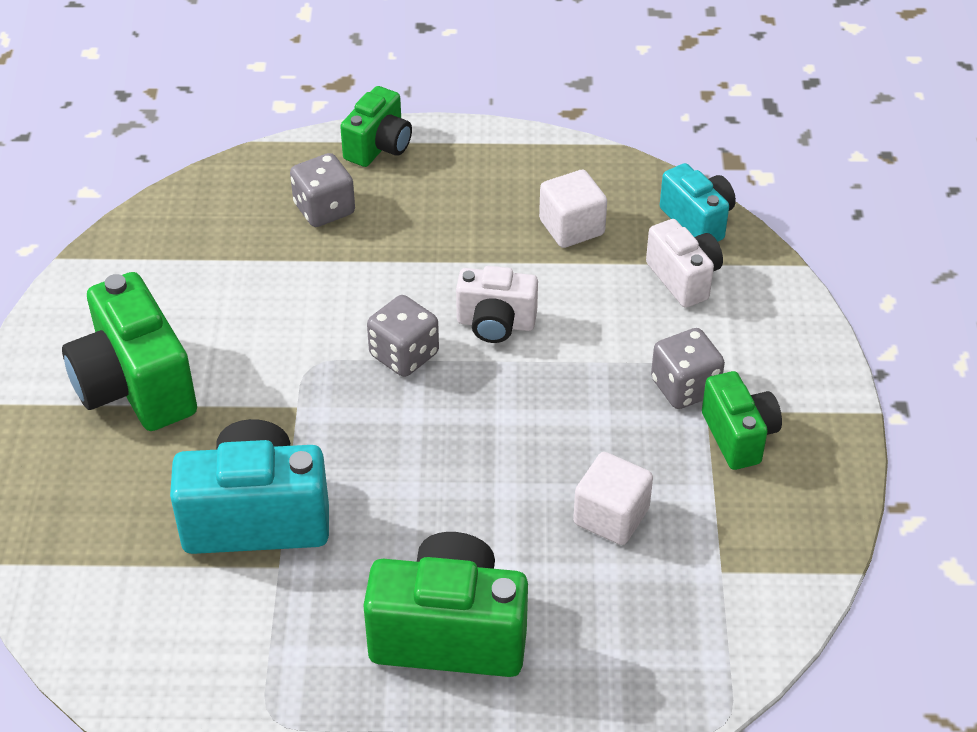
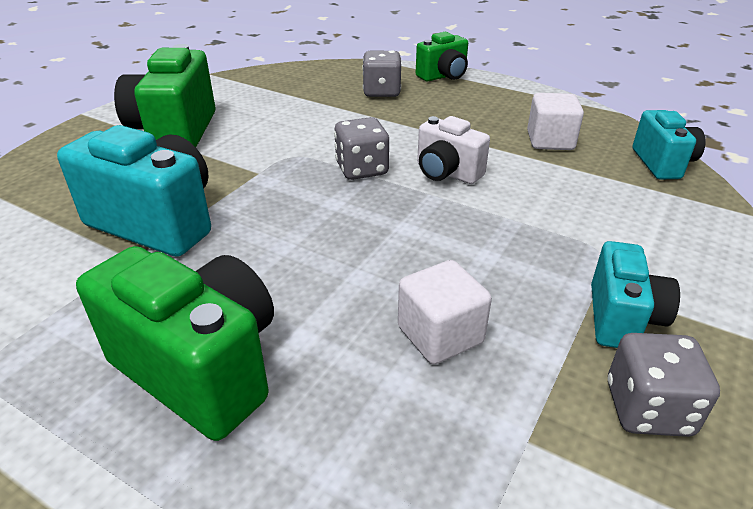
camera: 30 degrees right, 10 degrees down
white camera [646,219,723,308] -> none
grey dice [651,328,725,409] -> grey dice moved to [608,333,720,437]
green camera [702,371,782,470] -> turquoise camera [591,241,680,348]

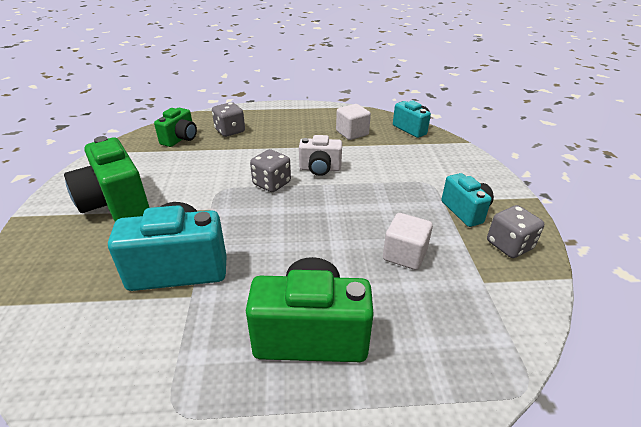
camera: 35 degrees left, 0 degrees up
green camera [416,32,468,81] -> green camera moved to [154,108,197,147]

